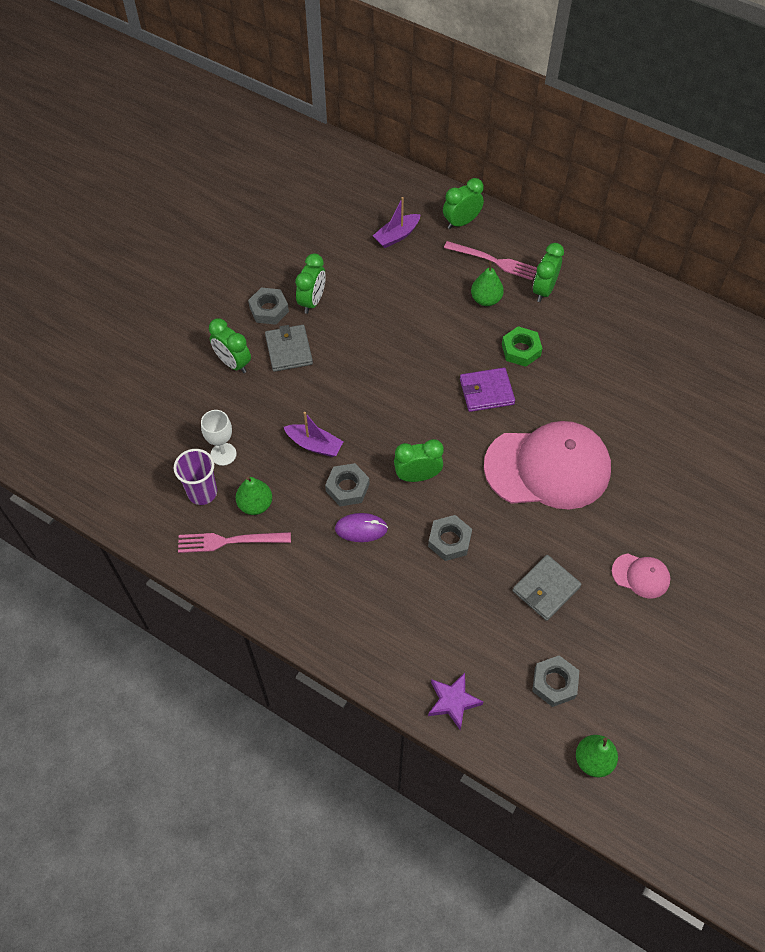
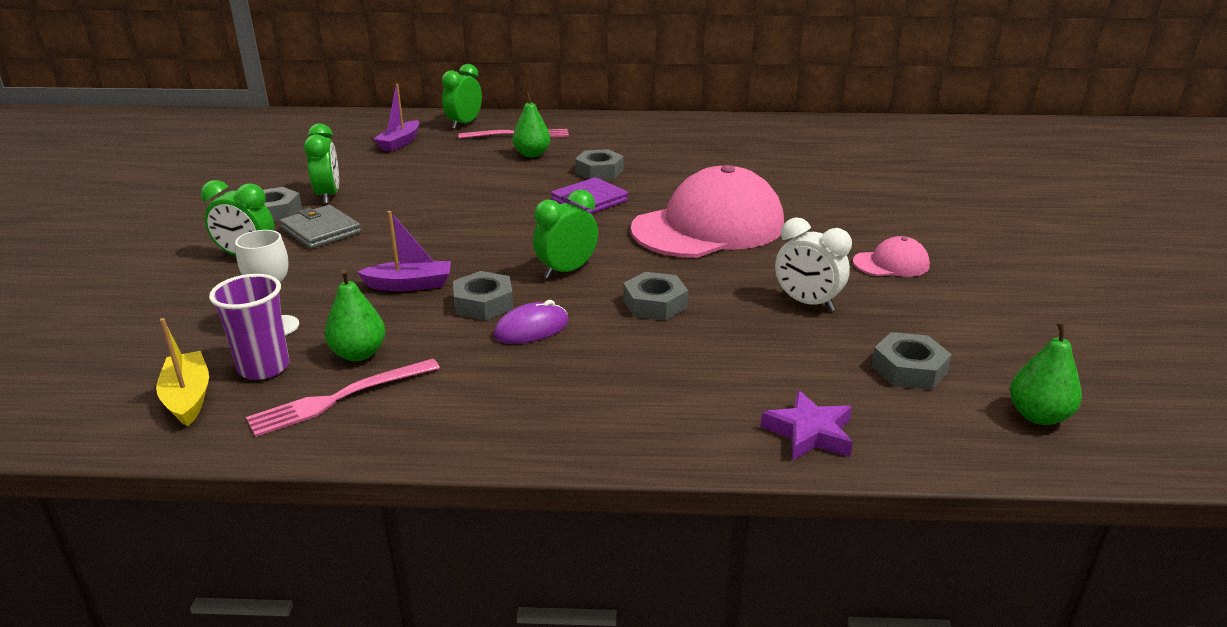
camera: 30 degrees left, 30 degrees down
green nut [502,326,543,367] -> grey nut [575,149,624,180]
grey wallet [513,555,582,621] -> white clock [775,217,852,311]
green clock [533,243,564,302] -> none
none -> yellow boat [156,318,209,426]

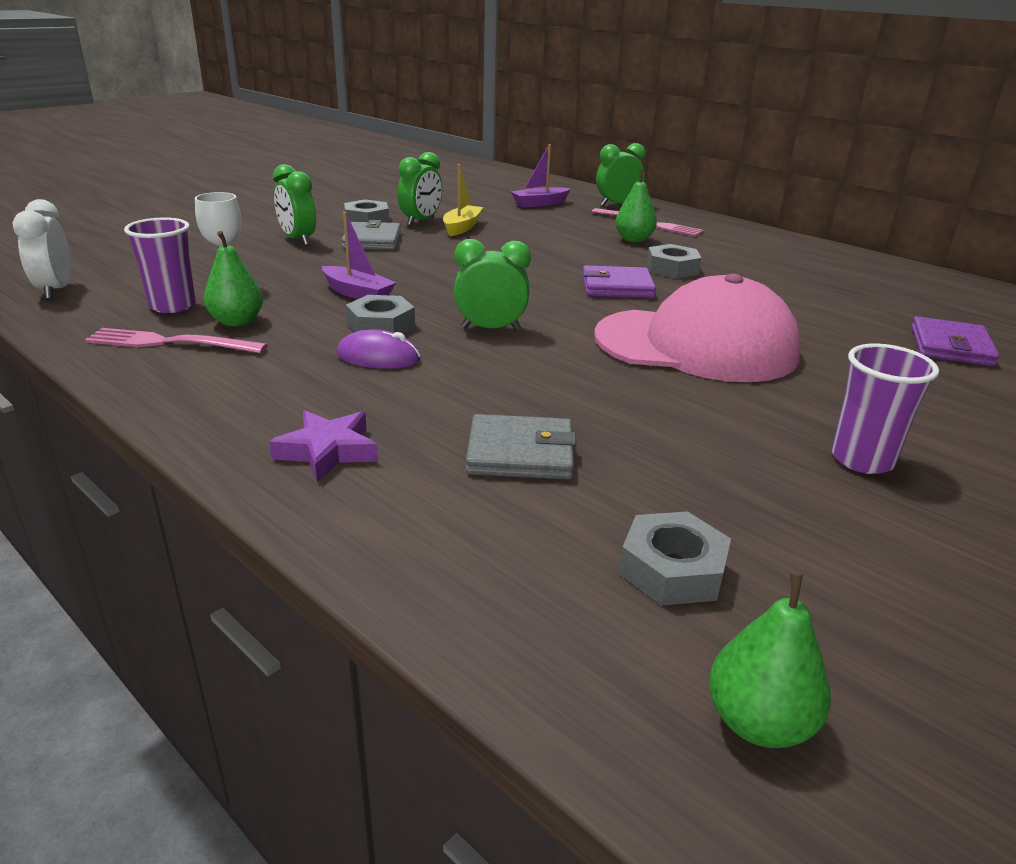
camera: 40 degrees right, 0 degrees up
yellow boat [156,318,209,426] -> yellow boat moved to [443,164,483,236]
grey nut [623,272,688,320] -> none
purple star [761,390,853,461] -> purple star moved to [269,410,378,482]
white clock [775,217,852,311] -> white clock moved to [13,199,71,300]
pink cap [853,236,930,277] -> purple cup [832,343,939,474]
none -> grey wallet [466,414,576,480]
none -> purple wallet [911,316,999,367]

